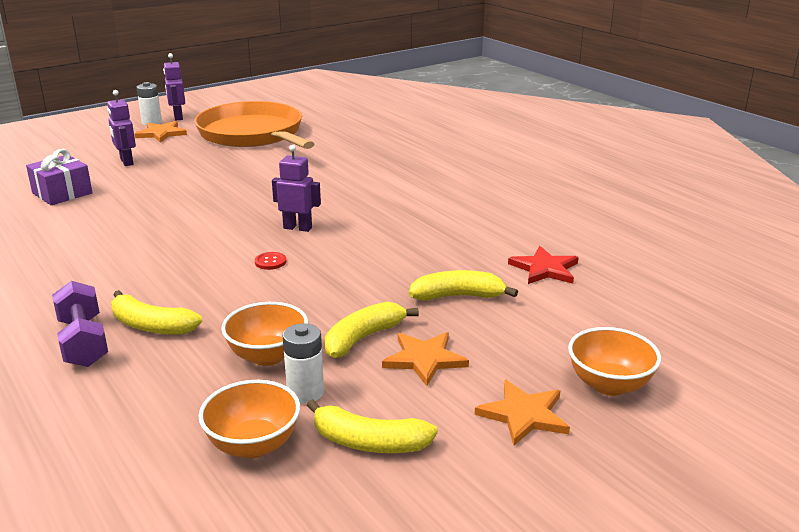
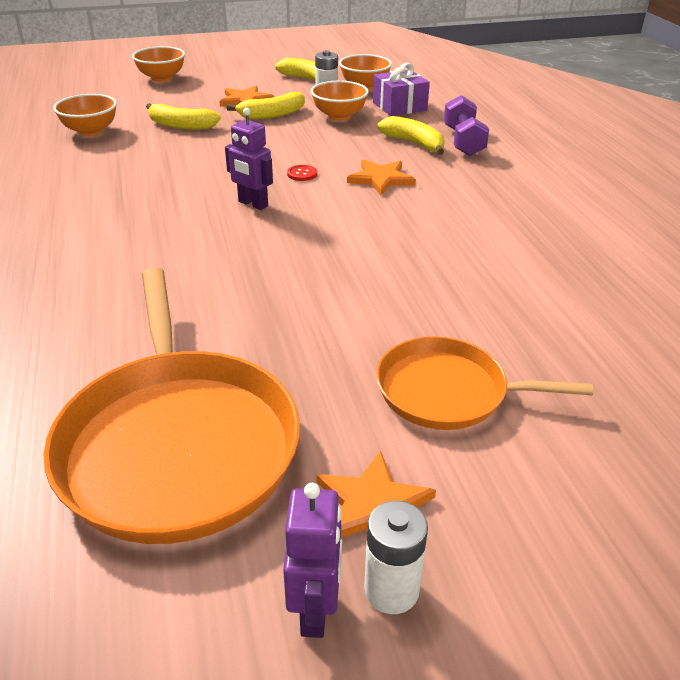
camera: 160 degrees left, 10 degrees up
purple gift [26,149,93,205] -> purple gift moved to [373,63,430,116]
purple robot [107,90,136,166] -> orange pan [376,336,593,430]
orange star [474,380,570,446] -> orange star moved to [347,160,416,195]
red star [508,246,579,284] -> orange bowl [53,94,117,136]

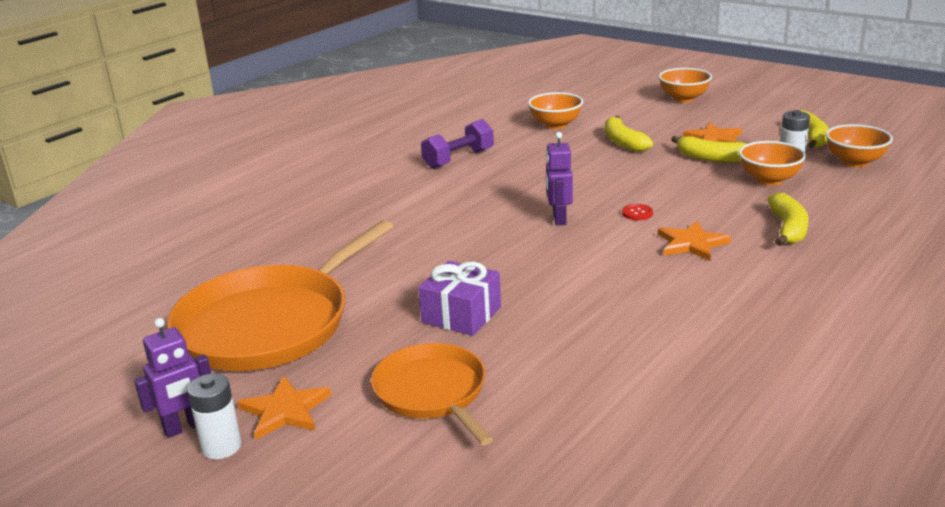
camera: 55 degrees right, 10 degrees down
purple gift [373,63,430,116] -> purple gift moved to [418,261,501,336]
purple dumbbell [444,95,489,156] -> purple dumbbell moved to [421,119,494,169]

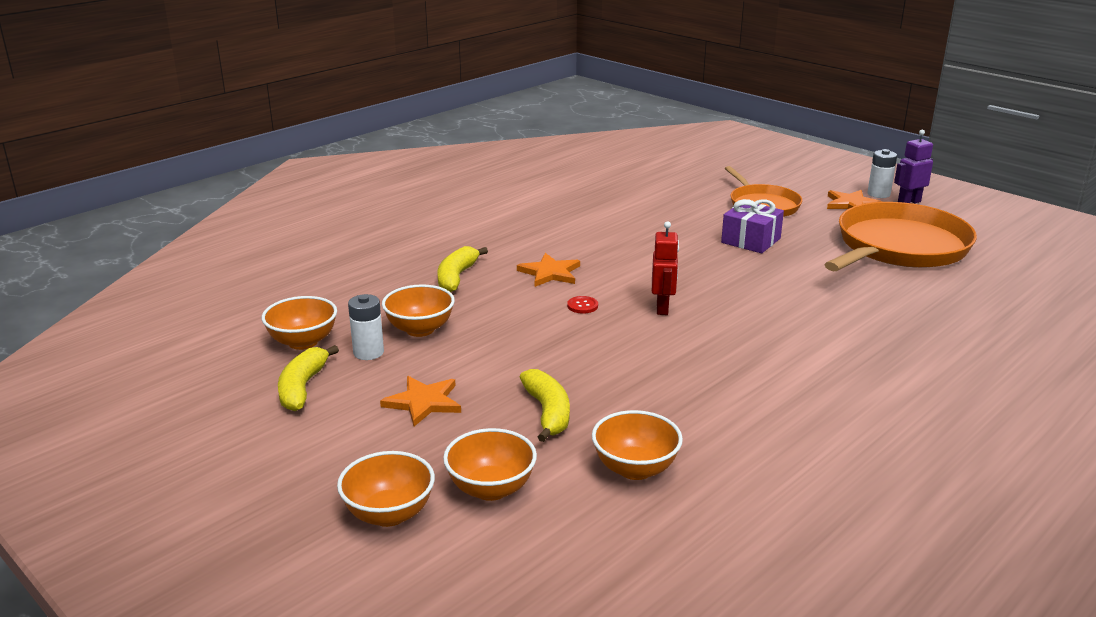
camera: 175 degrees left, 0 degrees up
purple dumbbell [421,119,494,169] -> none
purple robot [546,132,573,225] -> red robot [652,221,679,315]
yellow banana [671,136,747,163] -> none
none -> orange bowl [443,428,537,501]

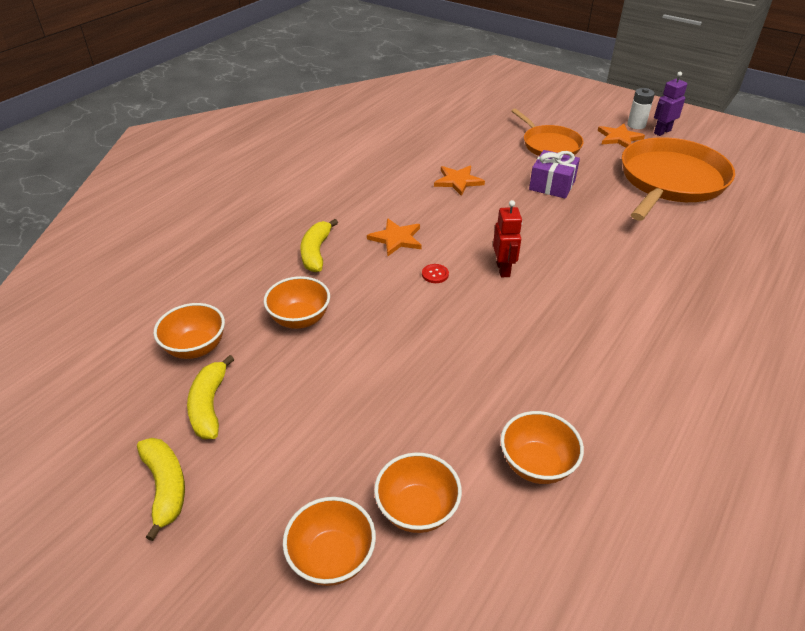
camera: 10 degrees left, 15 degrees up
white battery [348,294,384,360] -> none
orange star [380,376,461,427] -> orange star moved to [434,165,485,196]
yellow banana [520,369,570,442] -> yellow banana moved to [137,438,185,541]

